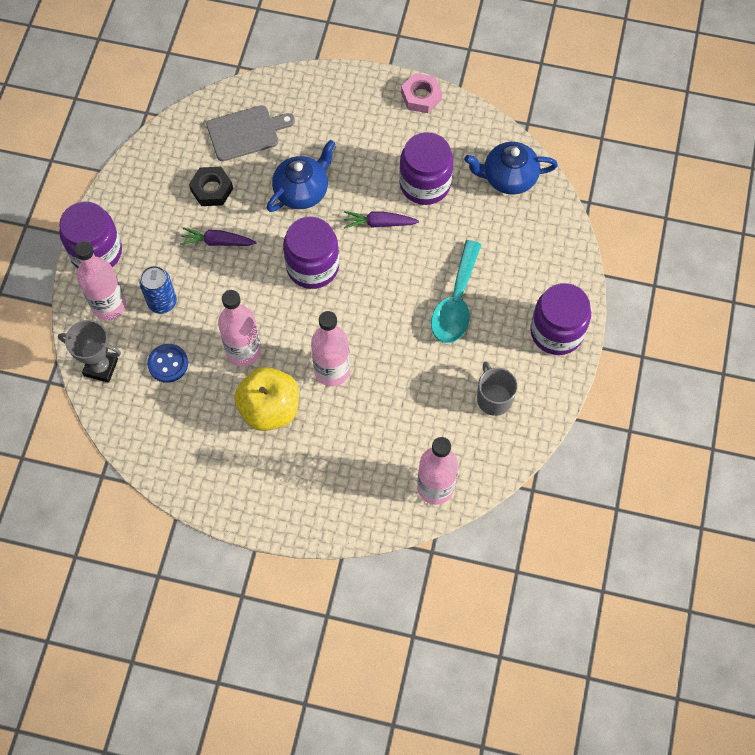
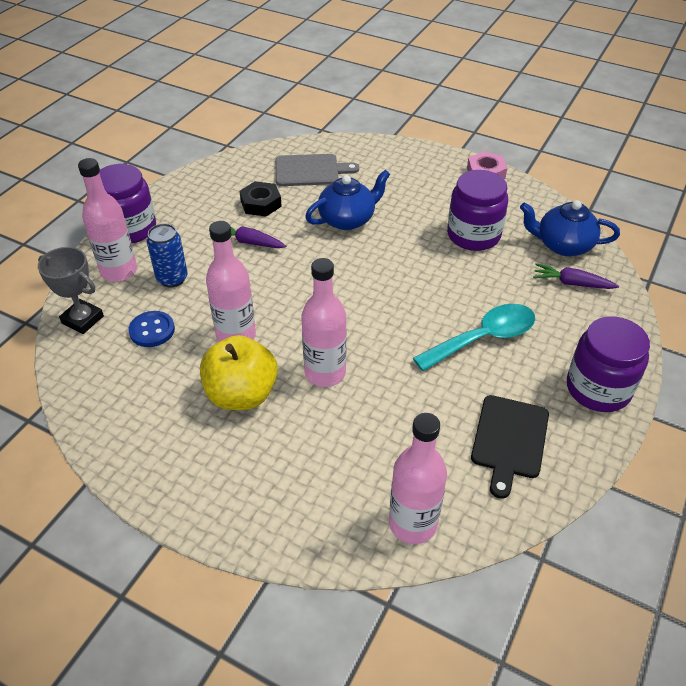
camera: 15 degrees right, 20 degrees down
purple jar [283,216,339,289] -> none
purple carrot [344,211,419,229] -> purple carrot moved to [533,263,619,289]
turquoise spoon [431,240,481,343] -> turquoise spoon turned 150 degrees counterclockwise [413,304,535,371]
grey mug [477,362,518,416] -> black cutting board [471,395,549,499]

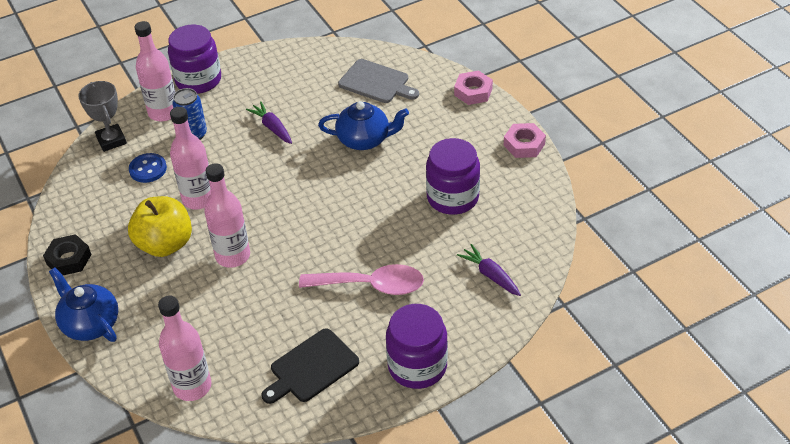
camera: 35 degrees right, 0 degrees up
black nut [240,181,282,216] -> black nut moved to [43,234,92,275]
turquoise spoon [413,304,535,371] -> pink spoon [299,264,424,295]
blue teapot [520,200,620,256] -> blue teapot moved to [49,268,118,342]
none -> pink nut [454,71,493,105]

